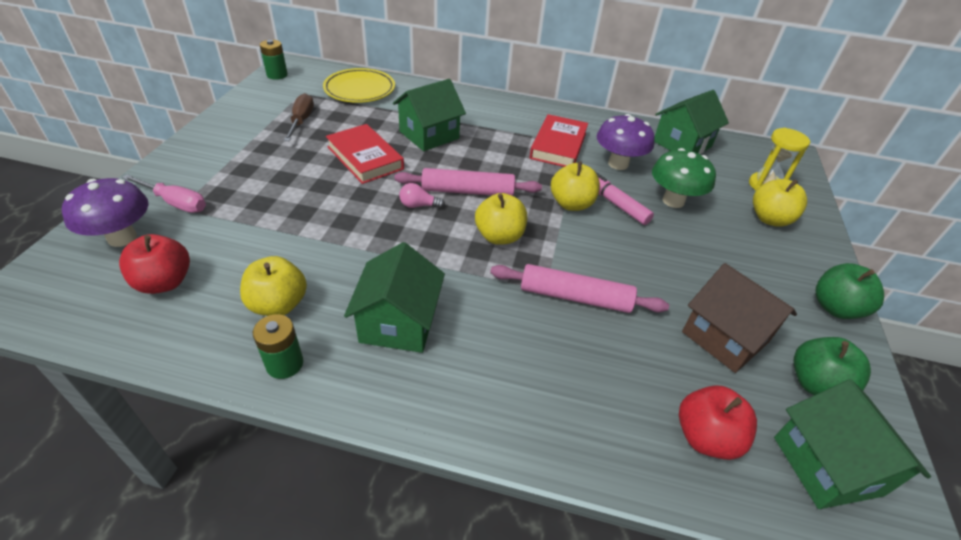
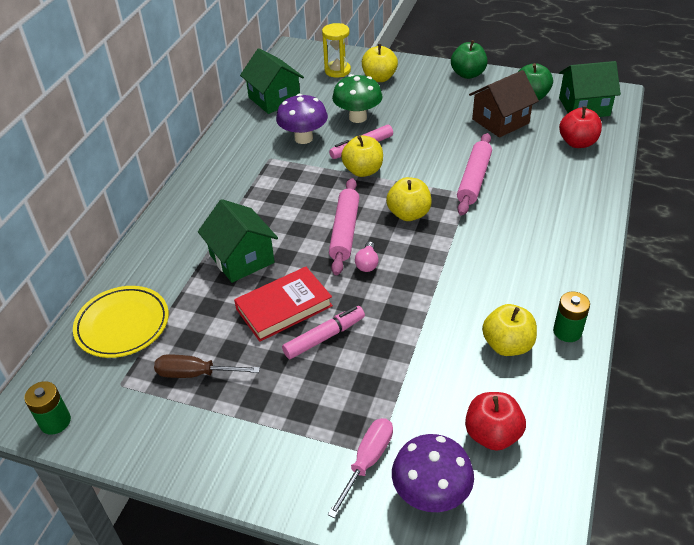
camera: 80 degrees left, 0 degrees up
green house [344,242,445,353] -> none
red book [530,114,588,167] -> none
none -> pink marker [282,306,365,359]

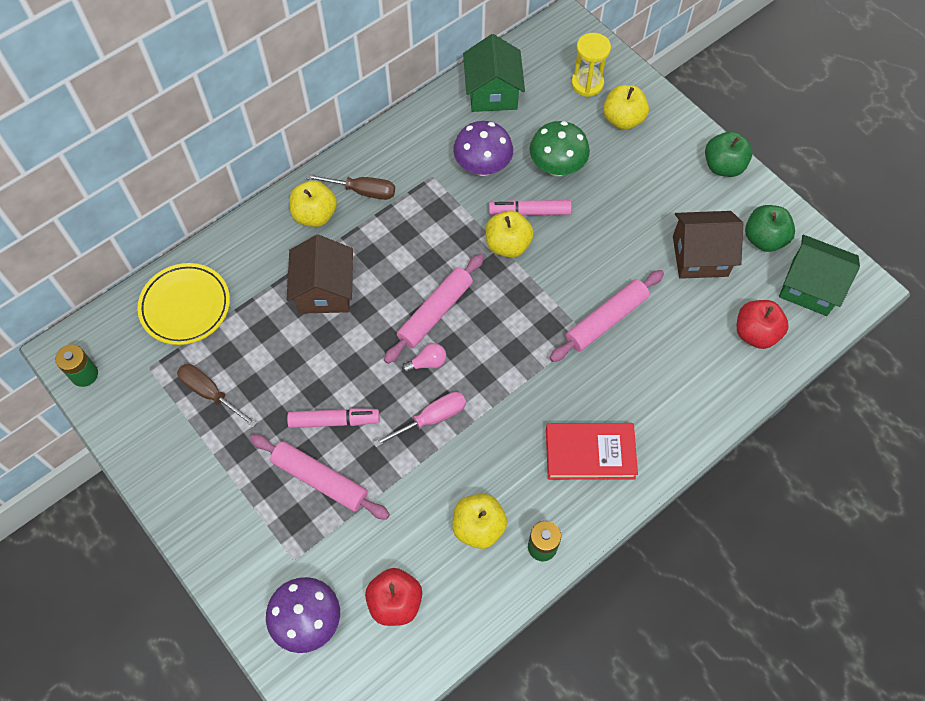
camera: 30 degrees right, 20 degrees up
green house [198,199,278,283] -> brown house [287,235,353,314]
red book [234,267,333,342] -> red book moved to [546,423,638,480]
pink screwdriver [328,418,393,518] -> pink screwdriver moved to [373,392,466,447]
pink light bulb [355,242,379,272] -> pink light bulb turned 150 degrees counterclockwise [402,343,446,373]
yellow apple [386,177,432,221] -> yellow apple moved to [289,181,337,227]
none -> pink rolling pin [250,434,390,520]
none -> brown screwdriver [306,174,395,200]

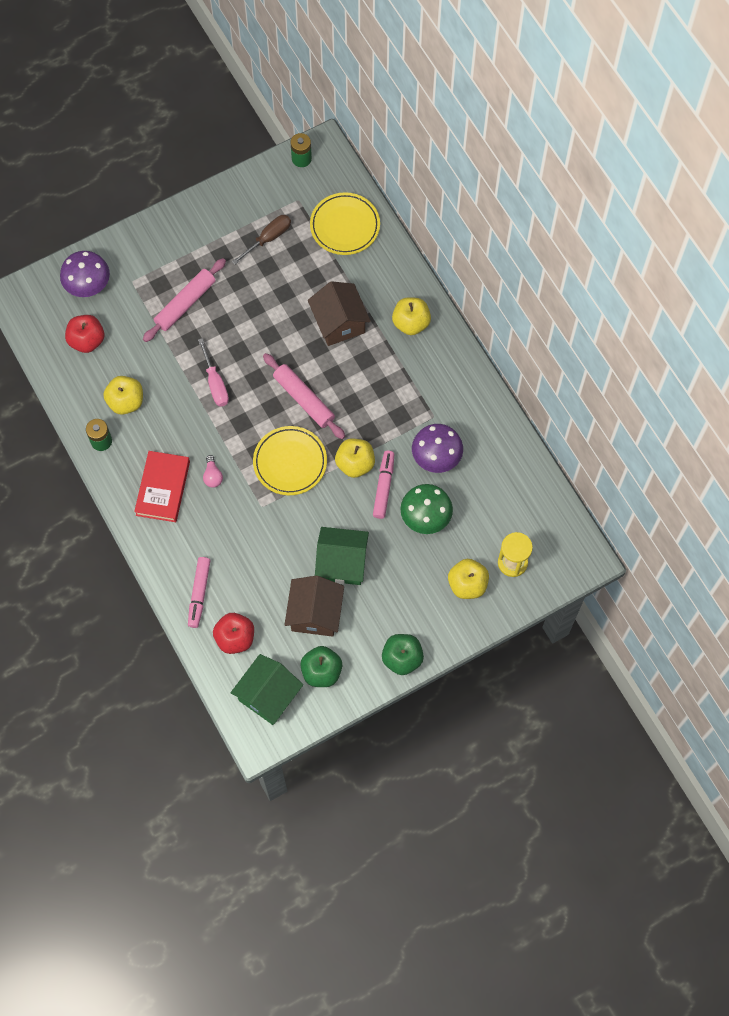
camera: 100 degrees right, 5 degrees up
brown house [287,235,353,314] -> brown house turned 60 degrees clockwise [308,281,371,346]
pink marker [287,408,380,428] -> pink marker moved to [188,557,211,628]
brown screwdriver [306,174,395,200] -> none
pink light bulb [402,343,446,373] -> pink light bulb moved to [203,455,223,488]
green house [463,34,525,112] -> green house moved to [315,527,369,585]
pink rolling pin [550,270,664,362] -> none
none -> yellow plate [253,426,327,495]

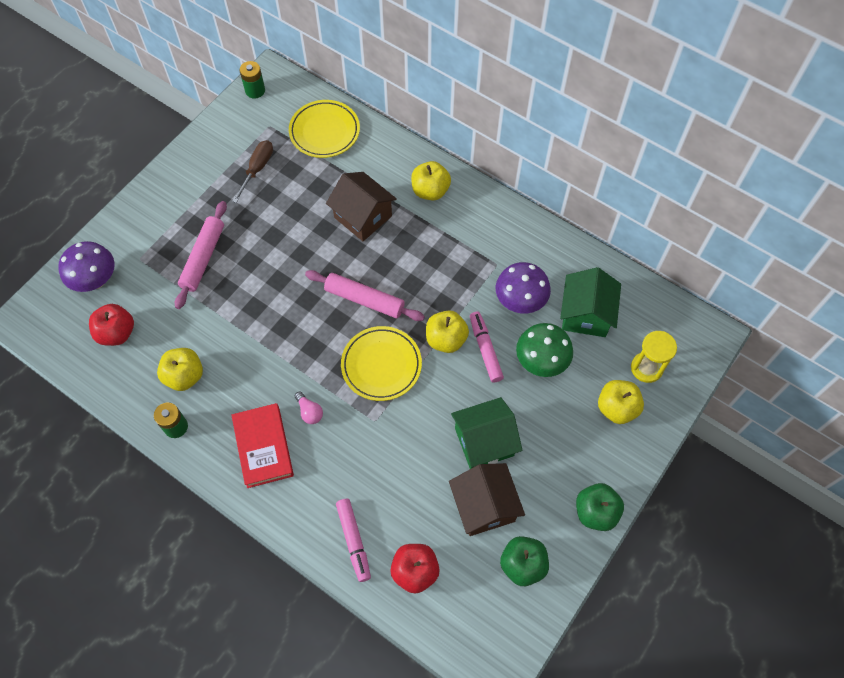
camera: 25 degrees left, 5 degrees down
pink screwdriver [198,338,229,407] -> none
green house [231,654,303,725] -> green house moved to [560,267,621,337]

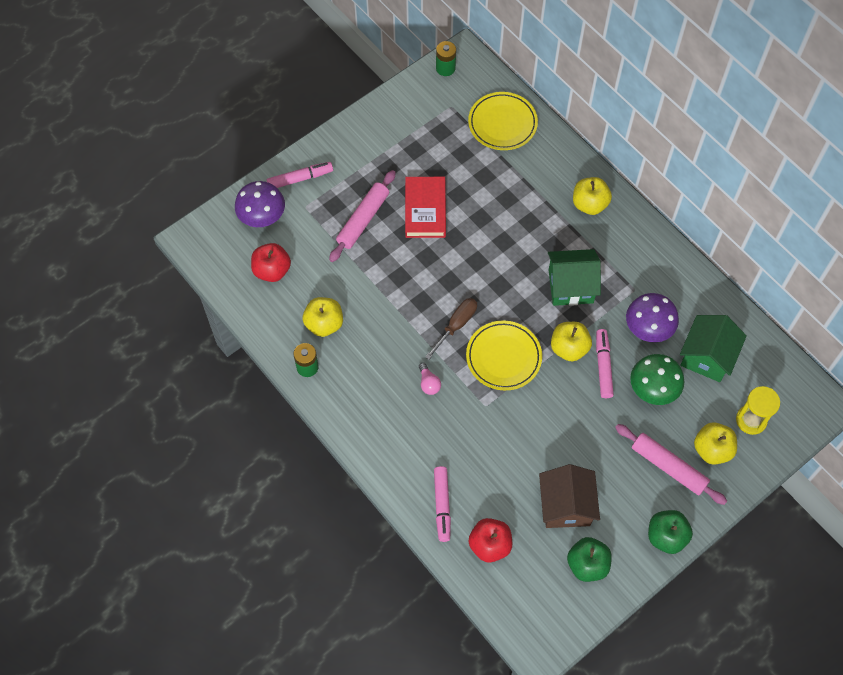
camera: 15 degrees right, 0 degrees up
red book [231,403,294,488] -> red book moved to [405,177,446,238]
brown screwdriver [232,140,273,203] -> brown screwdriver moved to [425,298,477,360]
pink rolling pin [305,270,425,321] -> pink rolling pin moved to [615,424,727,505]
brown house [326,172,397,241] -> none
green house [451,397,523,469] -> green house moved to [548,249,601,306]
none -> pink marker [267,162,333,188]

